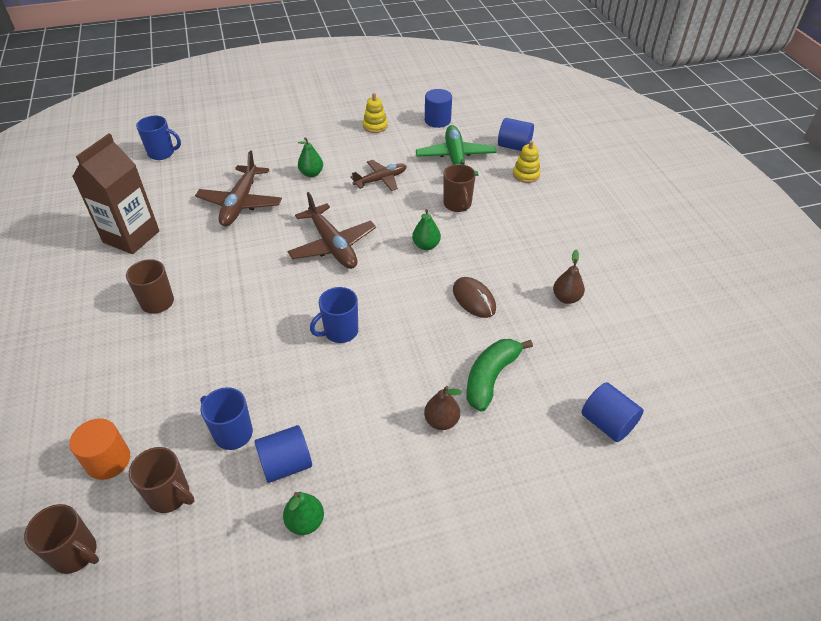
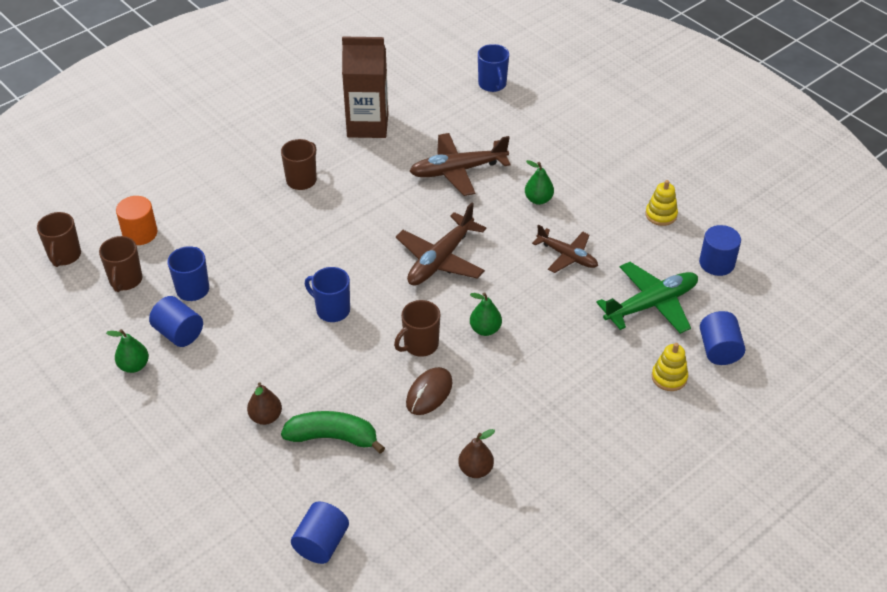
camera: 65 degrees right, 0 degrees up
brown mug [443,164,476,212] -> brown mug moved to [394,300,440,357]

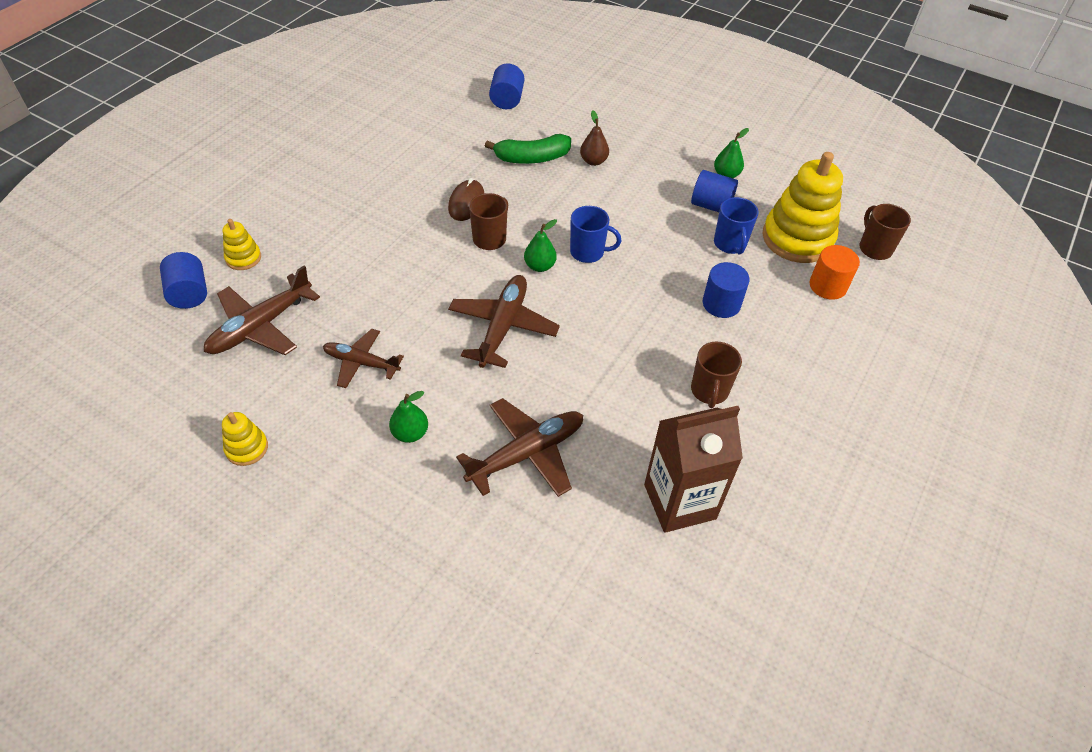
camera: 160 degrees right, 5 degrees up
brown mug [99,236,142,292] -> yellow stacking toy [762,152,843,263]
brown pear [458,429,495,478] -> none
green pear [470,292,502,336] -> green pear moved to [524,219,557,272]
blue mug [478,44,509,92] -> none
green plane [596,262,698,334] -> brown plane [204,266,320,355]
blue cylinder [699,225,741,276] -> blue cylinder moved to [703,262,750,318]

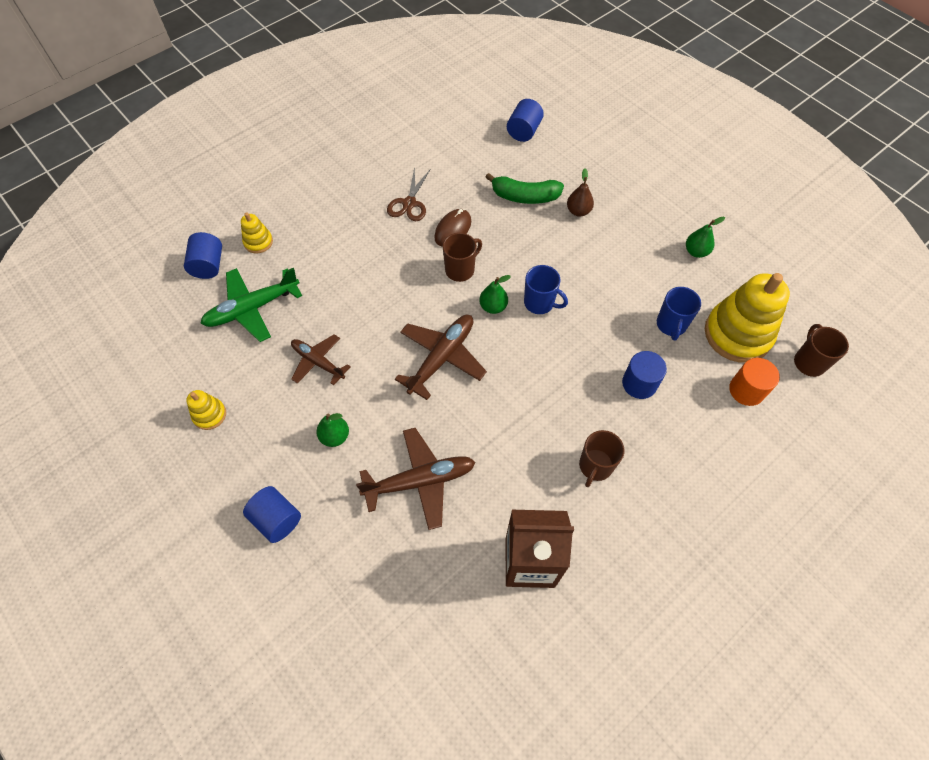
camera: 20 degrees right, 10 degrees up
brown plane [204,266,320,355] -> green plane [200,268,302,342]
blue cylinder [691,170,738,212] -> blue cylinder moved to [243,486,301,543]
none -> brown scissors [387,166,430,221]

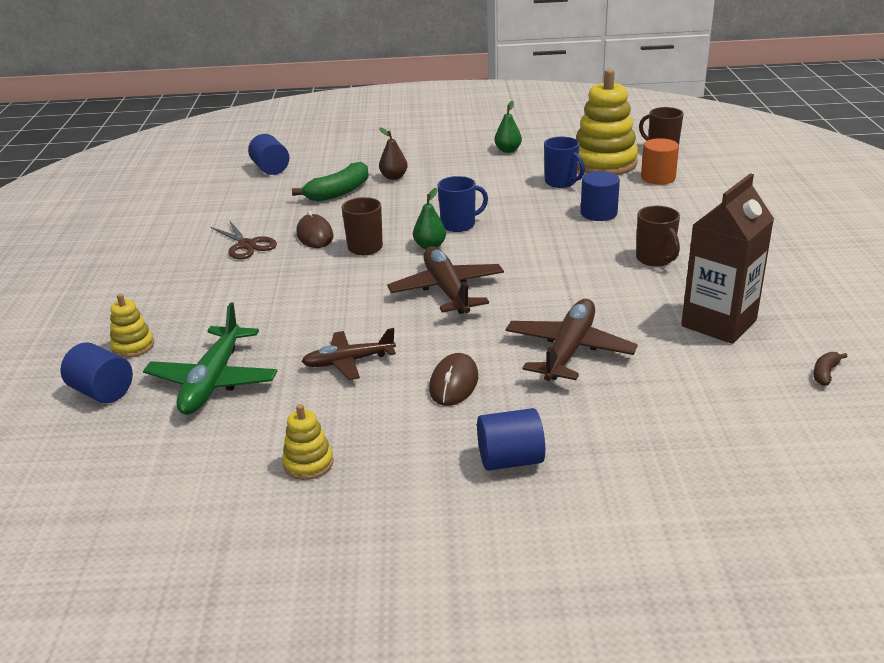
camera: 50 degrees left, 30 degrees down
green pear [316,413,349,447] -> brown mouse [429,353,478,406]
none -> brown banana [814,352,847,386]

